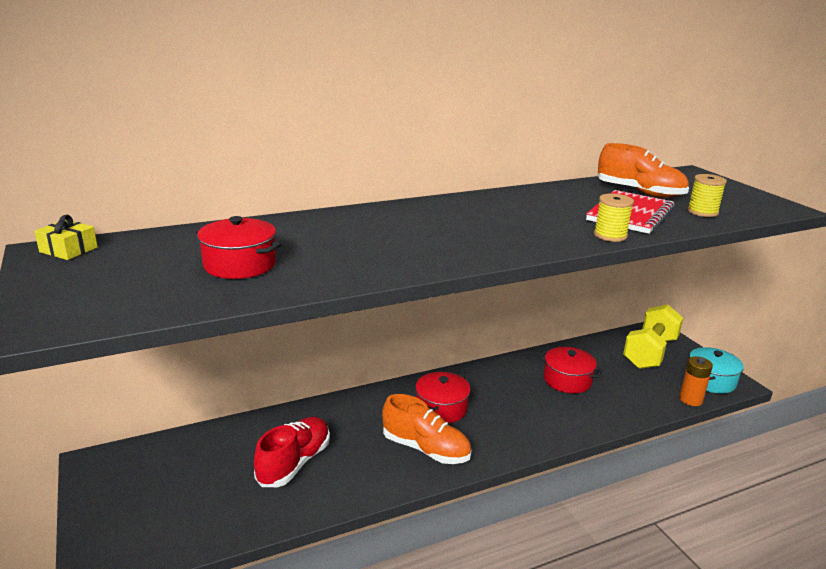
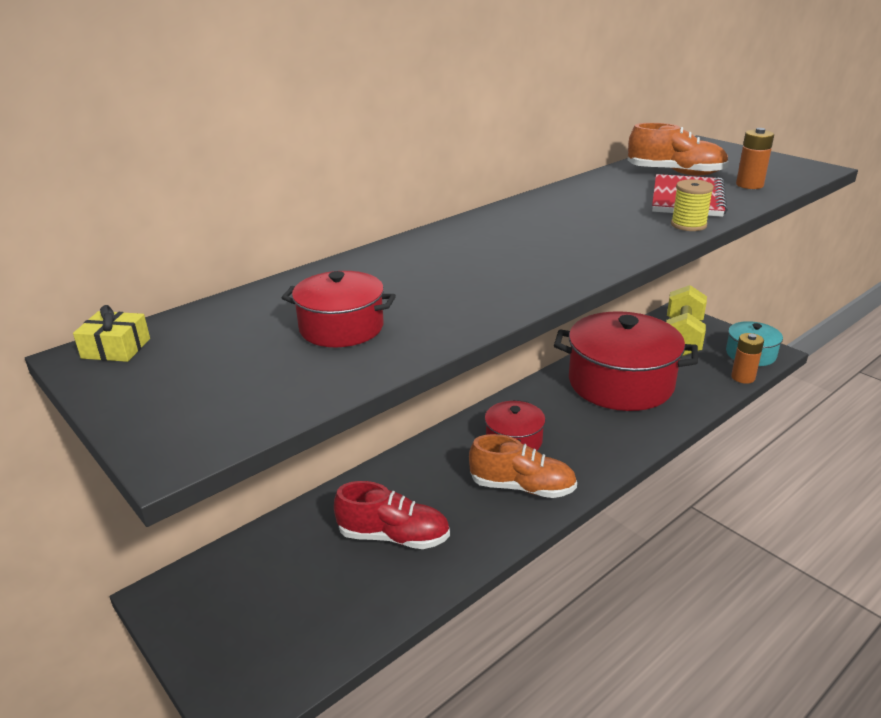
camera: 15 degrees left, 5 degrees up
red shoe [254,417,330,487] -> red shoe turned 90 degrees clockwise [334,481,450,549]
red pot [538,347,603,393] -> red pot [554,311,698,411], size x2.05
yellow spool [687,174,727,217] -> orange battery [736,128,774,189]

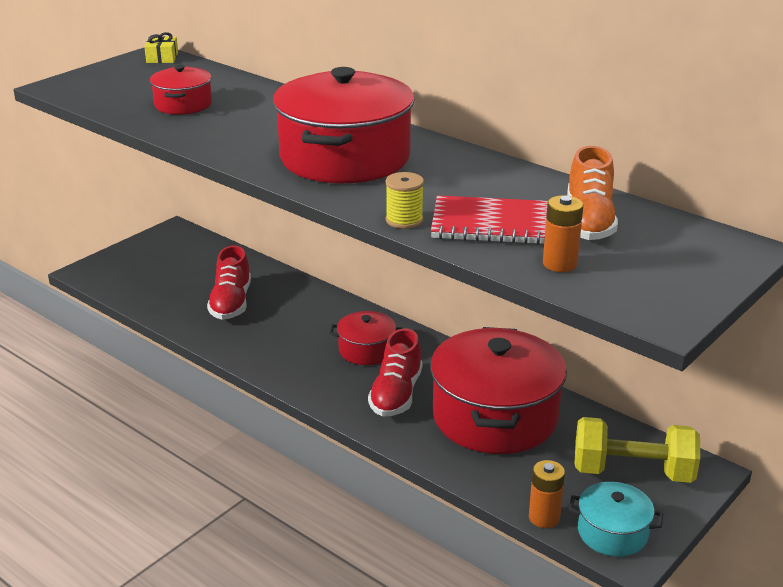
camera: 80 degrees right, 0 degrees up
orange shoe [469,434,577,498] -> none
none -> red pot [273,67,415,183]
none -> red shoe [368,328,423,417]

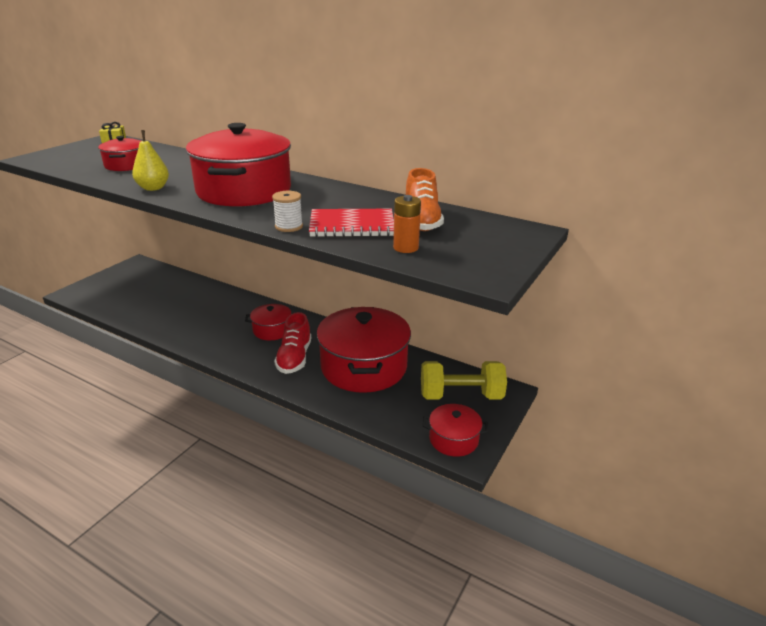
camera: 10 degrees left, 0 degrees up
red shoe [207,245,251,320] -> none
yellow spool [385,172,424,229] -> white spool [272,191,303,232]
orange battery [529,460,565,528] -> none
turquoise pot [569,482,663,557] -> red pot [423,404,489,457]
none -> yellow pear [132,130,169,191]

